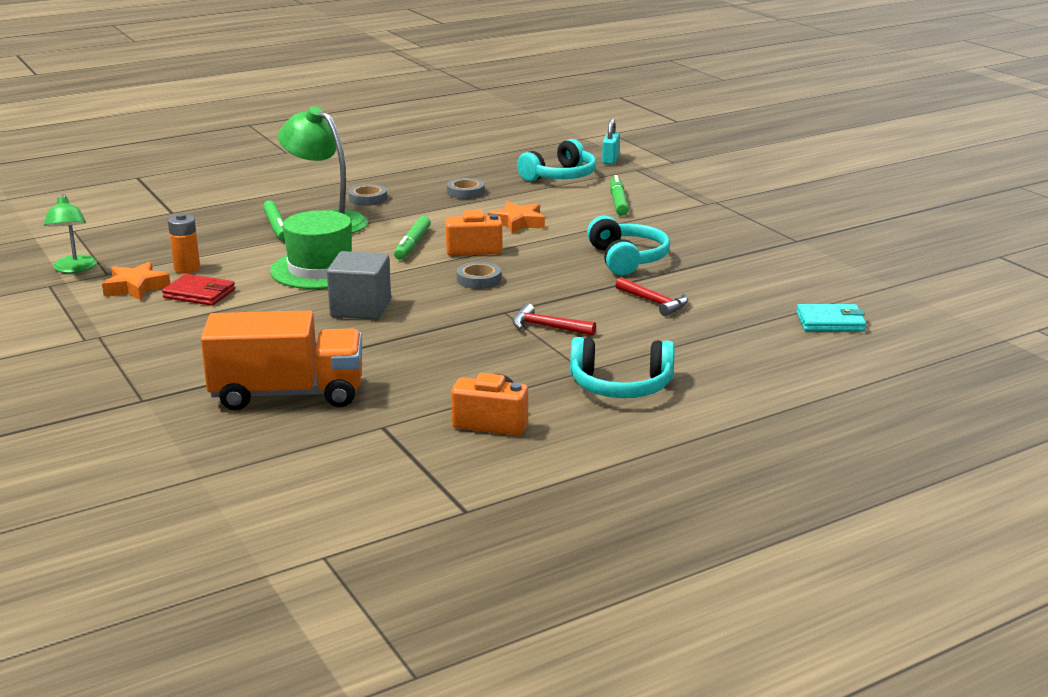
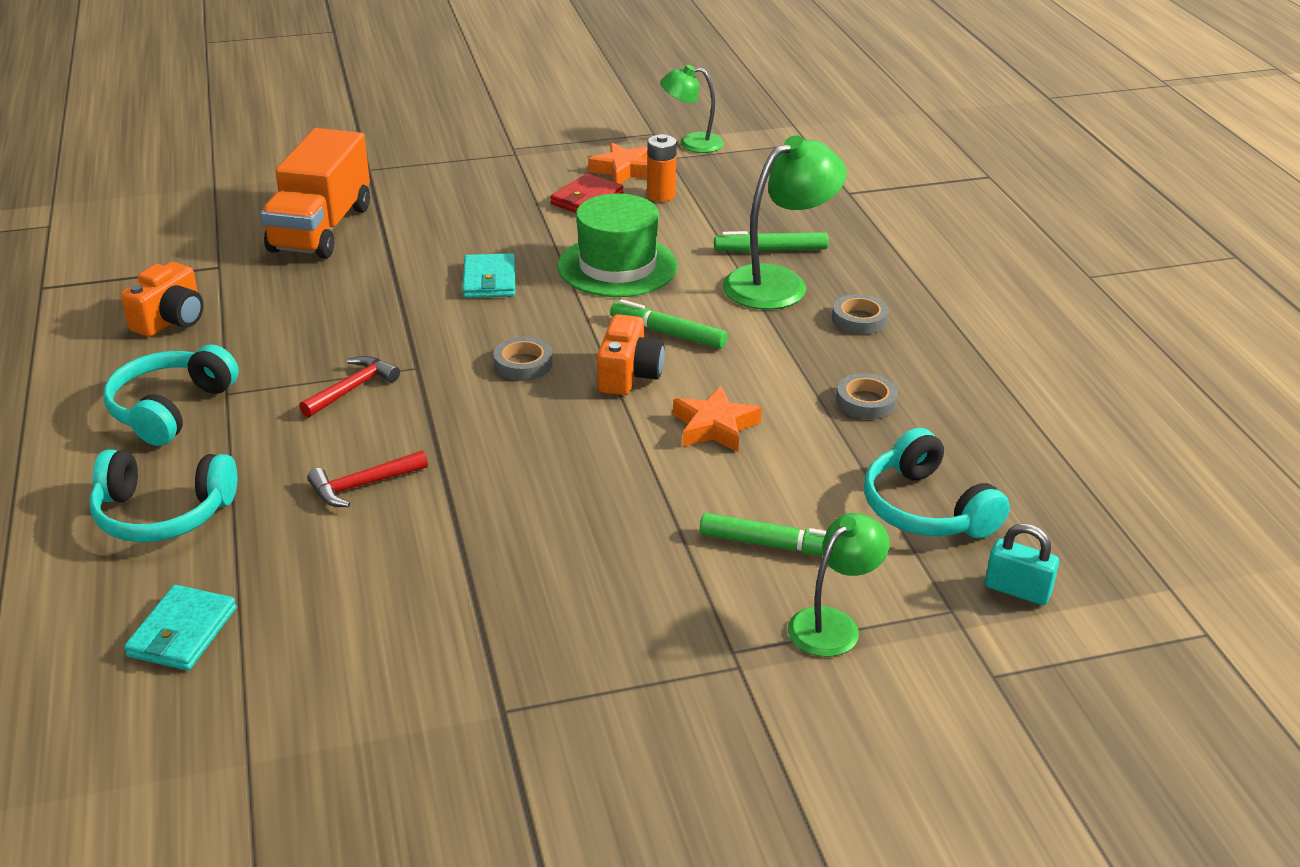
camera: 105 degrees right, 10 degrees up
grey cube [327,251,391,320] -> turquoise wallet [462,253,515,298]
turquoise headphones [587,216,670,275] -> turquoise headphones moved to [89,450,237,542]
none -> green lamp [788,513,890,657]

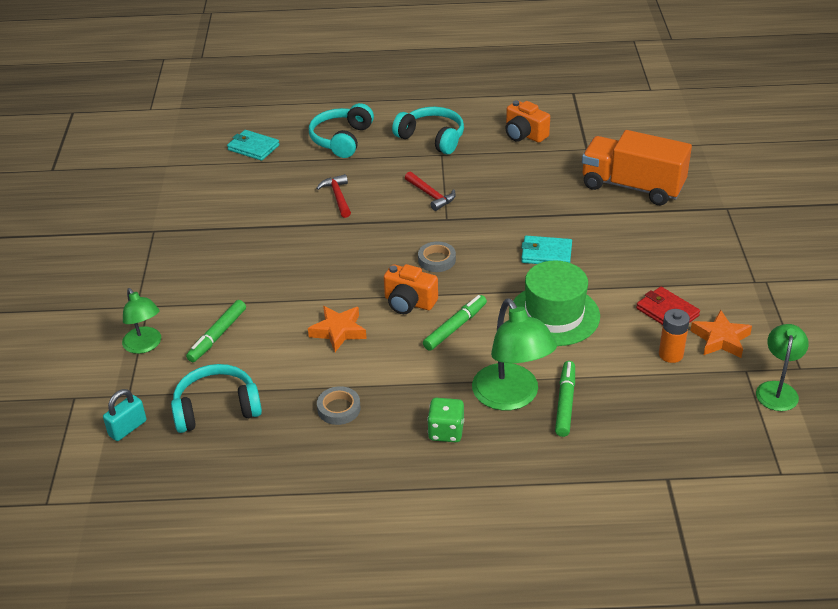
camera: 105 degrees right, 5 degrees up
grey tape [832,294,889,335] -> green dice [427,398,464,442]

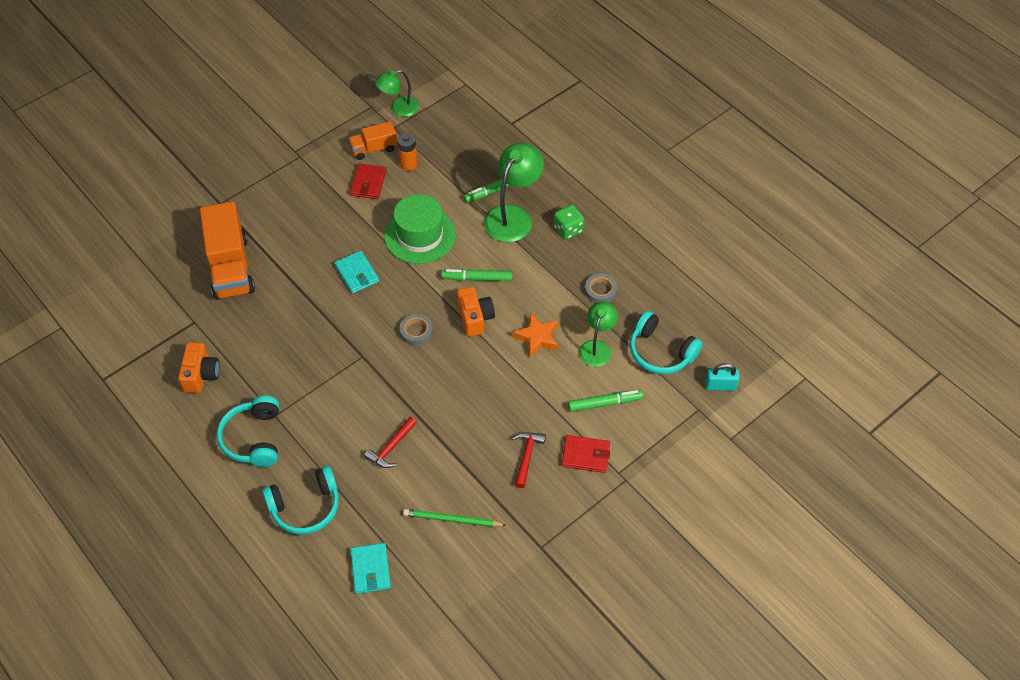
camera: 130 degrees left, 15 degrees up
green lamp [122,288,161,354] -> green lamp moved to [579,301,618,367]
red hammer [405,172,456,211] -> red hammer moved to [512,432,546,488]
orange star [690,310,752,358] -> orange truck [348,121,397,160]
none -> green pencil [403,509,506,527]
none -> red wallet [562,435,610,473]

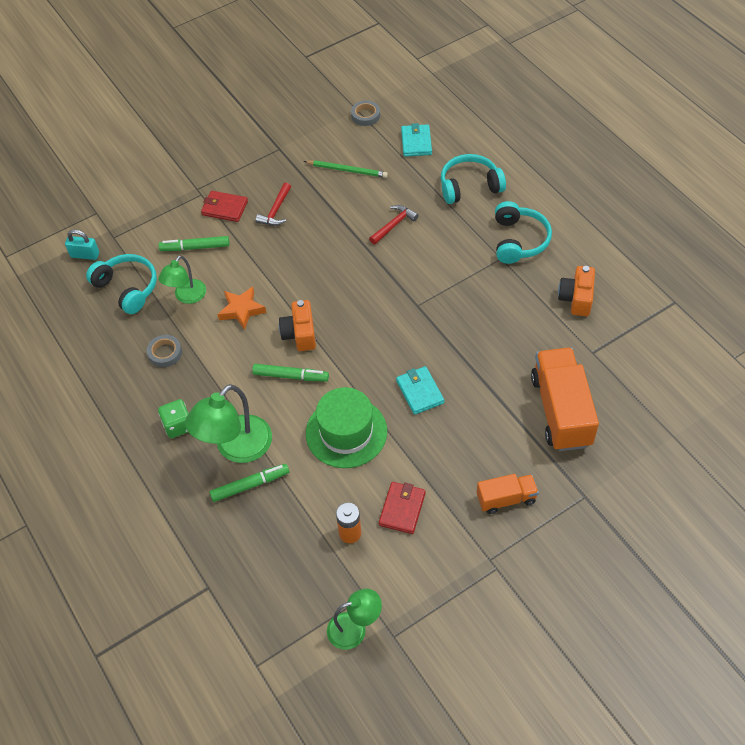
camera: 170 degrees left, 0 degrees up
orange truck [348,121,397,160] -> orange truck moved to [477,474,539,514]
grey tape [400,314,433,345] -> grey tape moved to [351,100,380,126]

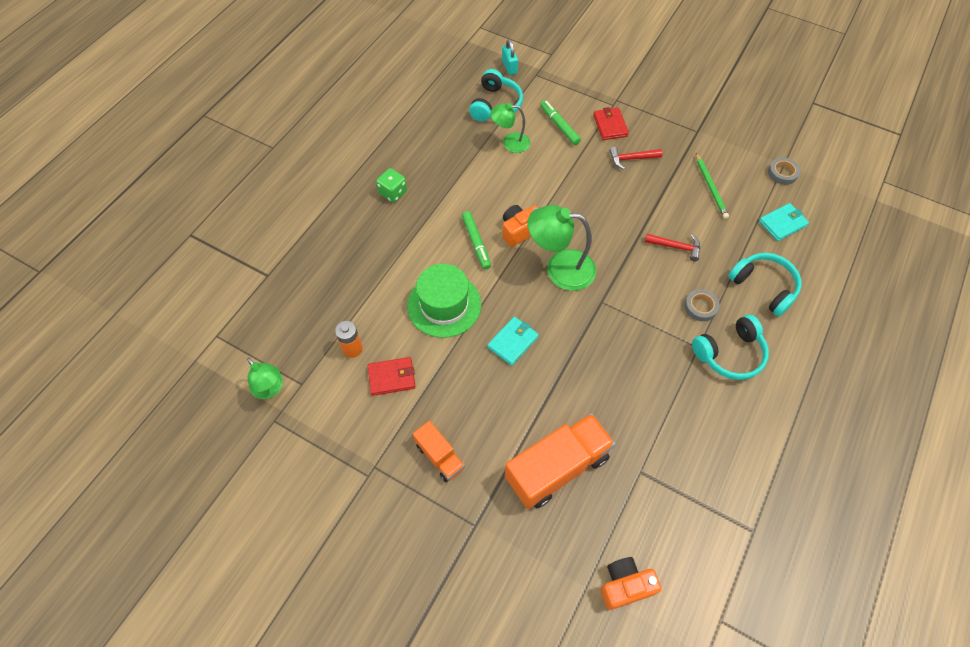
camera: 60 degrees right, 5 degrees up
grey tape [147,335,182,367] -> grey tape moved to [684,289,720,321]
green lamp [185,384,272,463] -> green lamp moved to [527,205,596,291]
green marker [209,464,289,502] -> none
orange star [217,287,266,330] -> none
orange camera [558,266,595,316] -> orange camera moved to [600,557,662,610]

